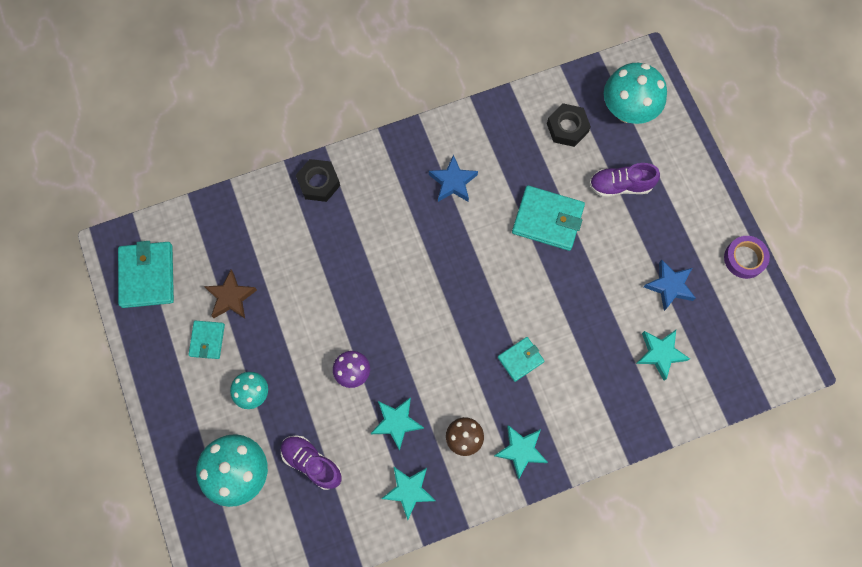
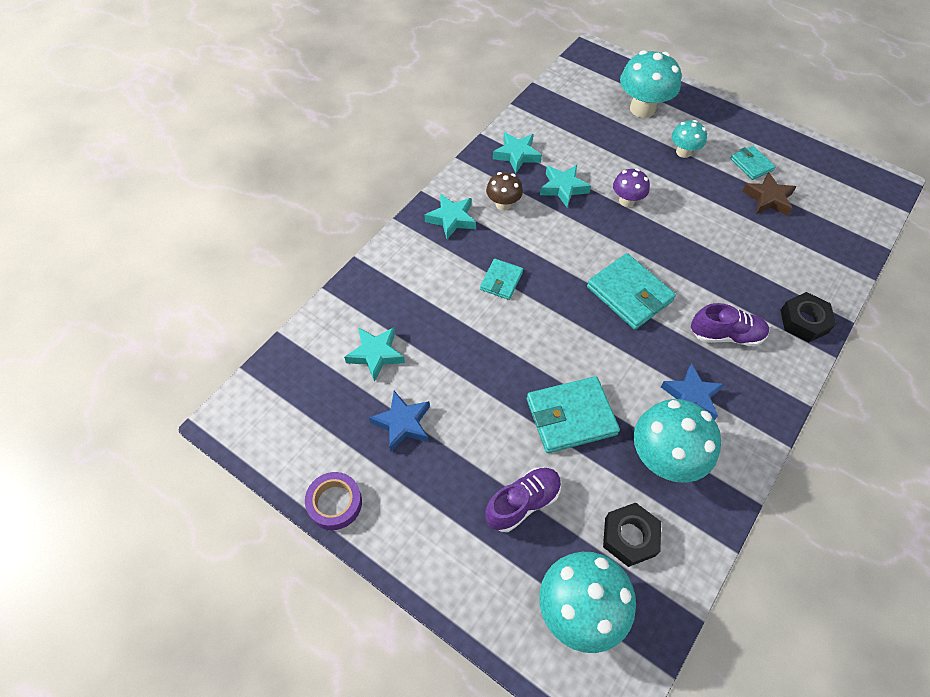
camera: 145 degrees right, 15 degrees down
turquoise wallet [118,241,174,308] -> turquoise wallet moved to [587,253,676,330]
purple shoe [281,435,342,490] -> purple shoe moved to [691,303,769,347]
none -> turquoise mushroom [634,399,721,483]

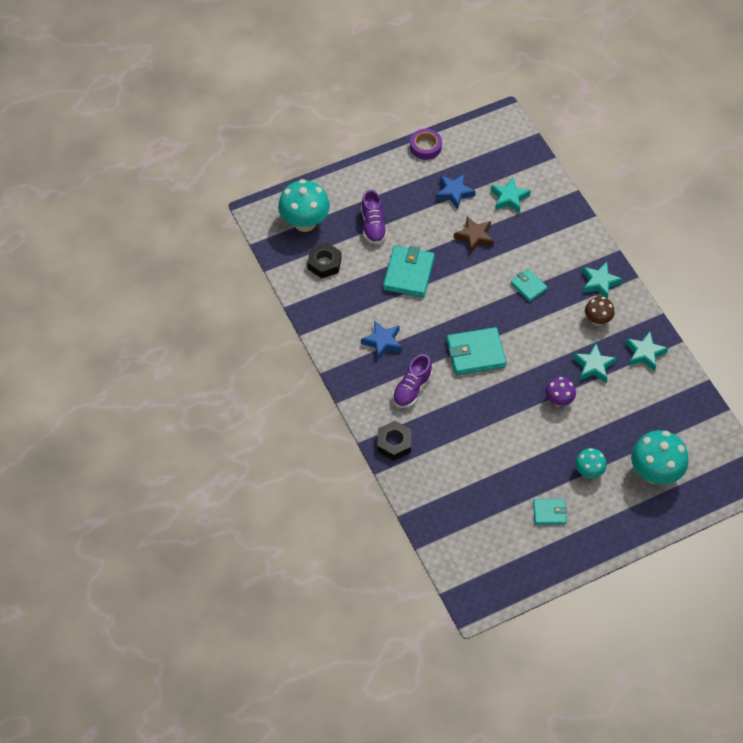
camera: 120 degrees right, 0 degrees up
turquoise mushroom [634,399,721,483] -> none
brown star [742,172,796,216] -> brown star moved to [454,217,494,254]

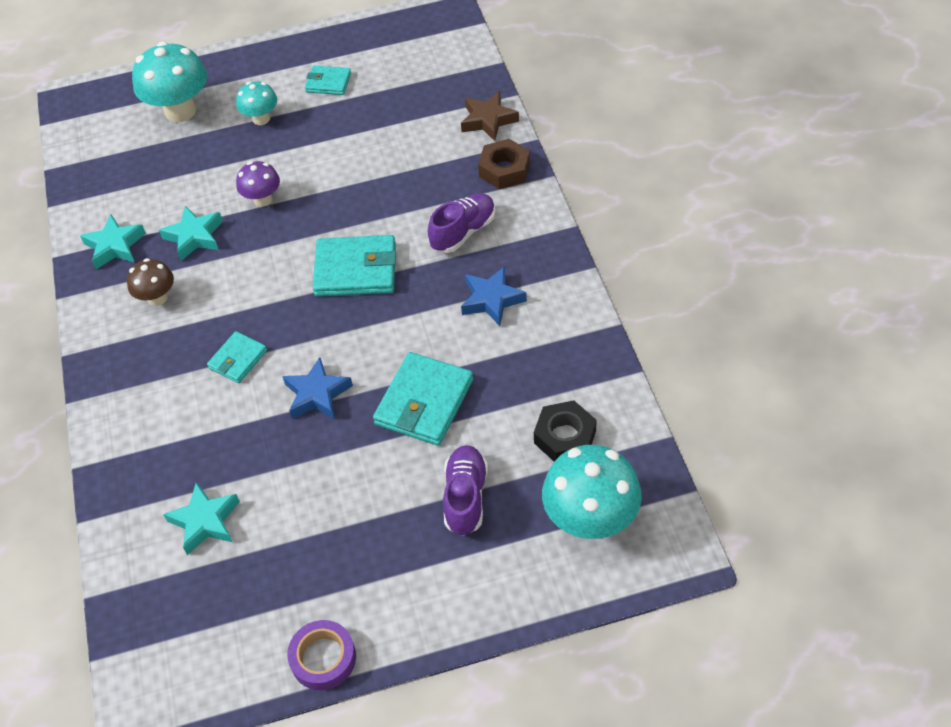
camera: 165 degrees left, 5 degrees down
black nut [377,421,412,461] -> brown nut [478,139,530,189]
blue star [436,174,476,210] -> blue star moved to [282,357,353,420]
brown star [454,217,494,254] -> brown star moved to [461,91,519,141]
turquoise wallet [511,269,548,302] -> turquoise wallet turned 60 degrees clockwise [207,331,267,383]
turquoise star [582,262,623,299] -> none

